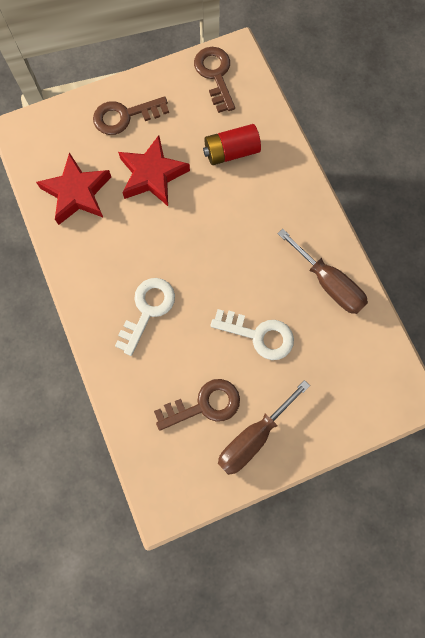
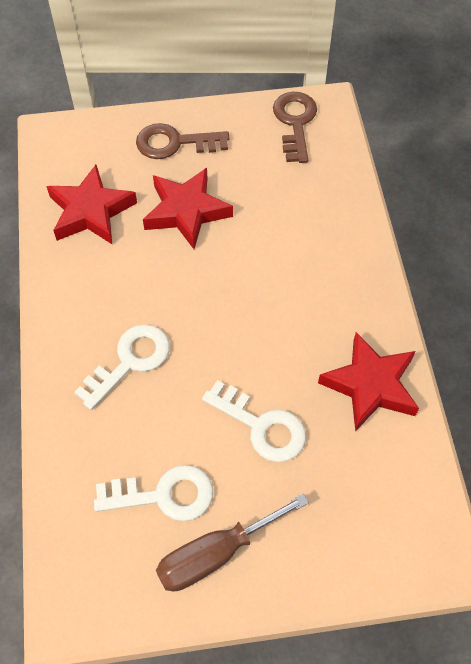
camera: 15 degrees right, 15 degrees down
brown key [154,379,240,431] -> white key [94,465,213,521]
red battery [203,124,261,165] -> none
brown screwdriver [278,229,368,314] -> red star [318,332,419,432]

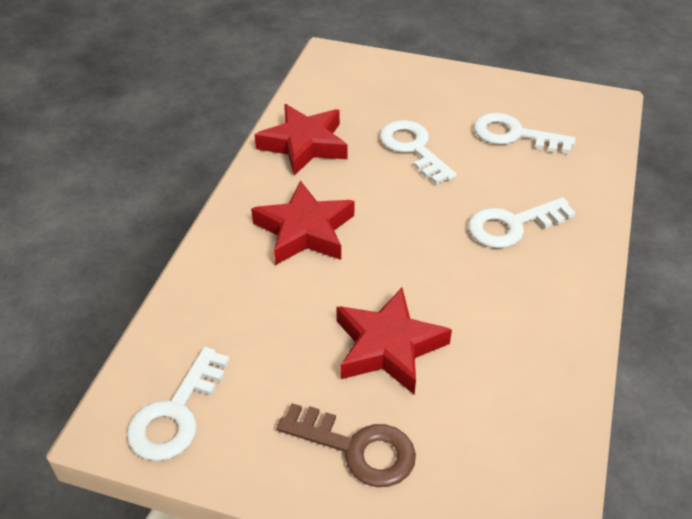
camera: 155 degrees left, 15 degrees down
red star [46,165,137,244] -> red star moved to [251,180,354,265]
brown screwdriver [156,494,309,591] -> none
brown key [273,92,317,163] -> white key [127,347,230,461]

